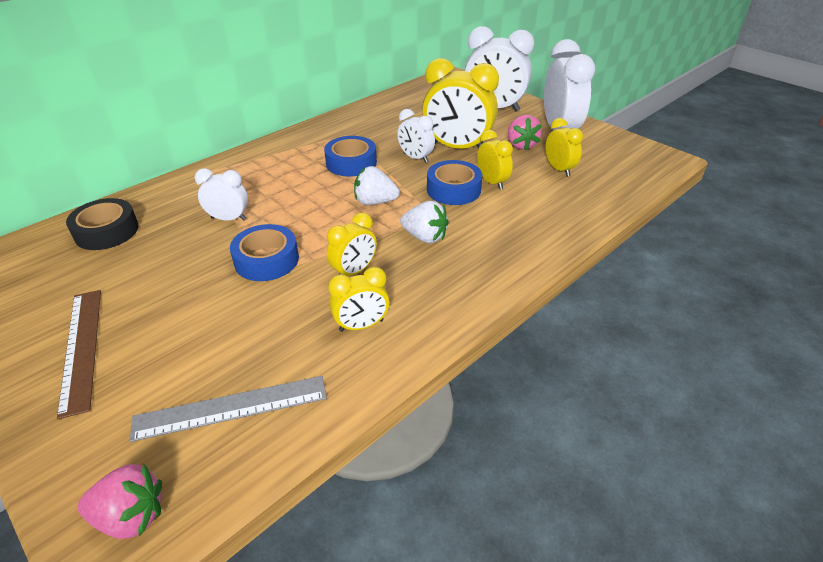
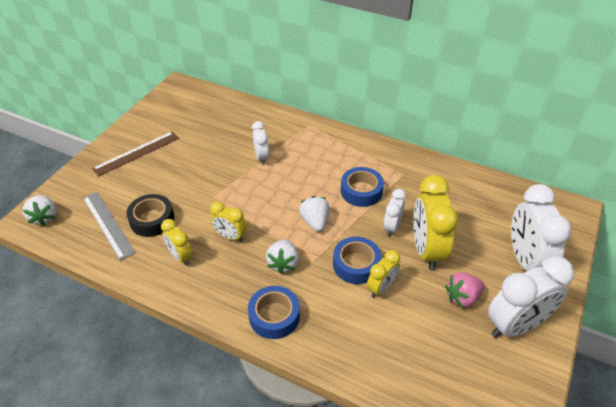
camera: 70 degrees right, 5 degrees up
black tape [66,198,139,250] -> black tape moved to [126,194,175,237]
pink strawberry [78,464,162,539] -> white strawberry [22,195,57,226]
blue tape [230,224,299,281] -> blue tape moved to [248,286,300,339]
yellow clock [546,118,583,177] -> none

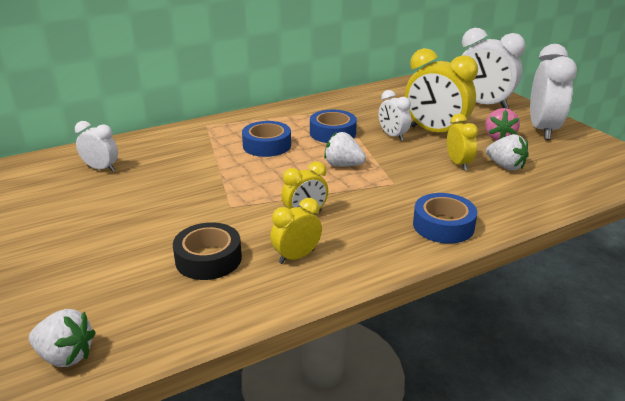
camera: 55 degrees left, 15 degrees down
grey ruler [83,192,136,261] -> none
brown ruler [92,132,179,176] -> none
yellow clock [161,219,193,266] -> yellow clock turned 150 degrees clockwise [270,198,322,264]
white clock [252,121,269,165] -> white clock moved to [75,121,118,172]
white strawberry [266,239,299,274] -> white strawberry moved to [486,134,529,171]
blue tape [333,237,381,284] -> blue tape moved to [242,121,291,157]

